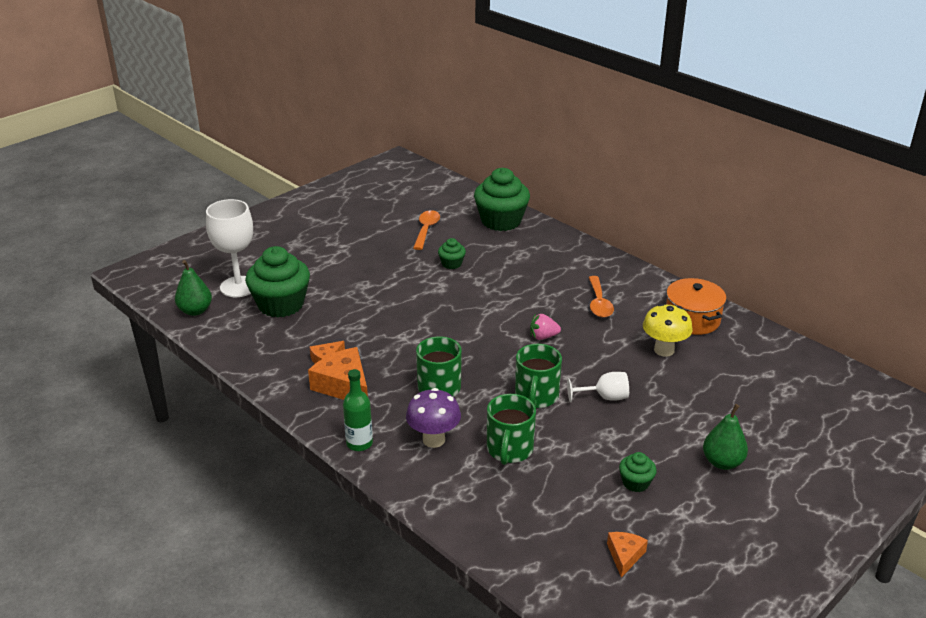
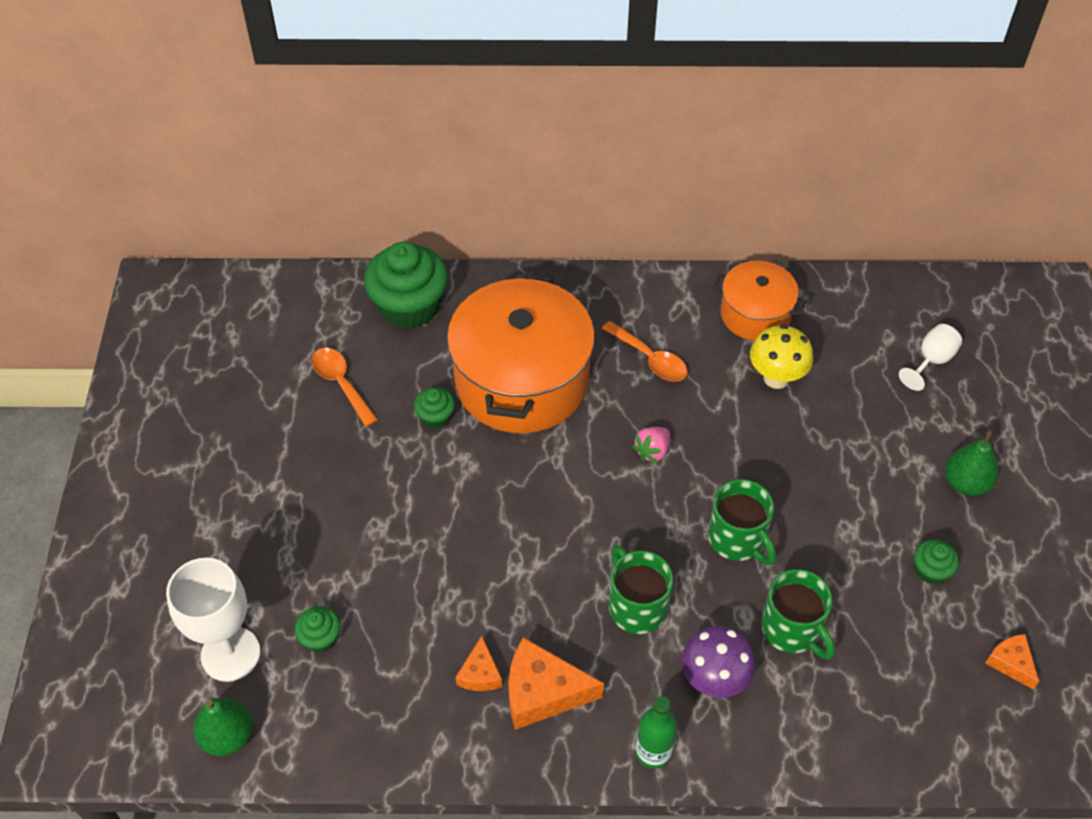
camera: 45 degrees left, 20 degrees up
green cupcake [245,246,310,318] -> green cupcake [294,606,341,653], size x0.47
white goblet [567,372,629,402] -> white goblet moved to [899,324,962,391]
none -> orange pot [447,273,595,433]

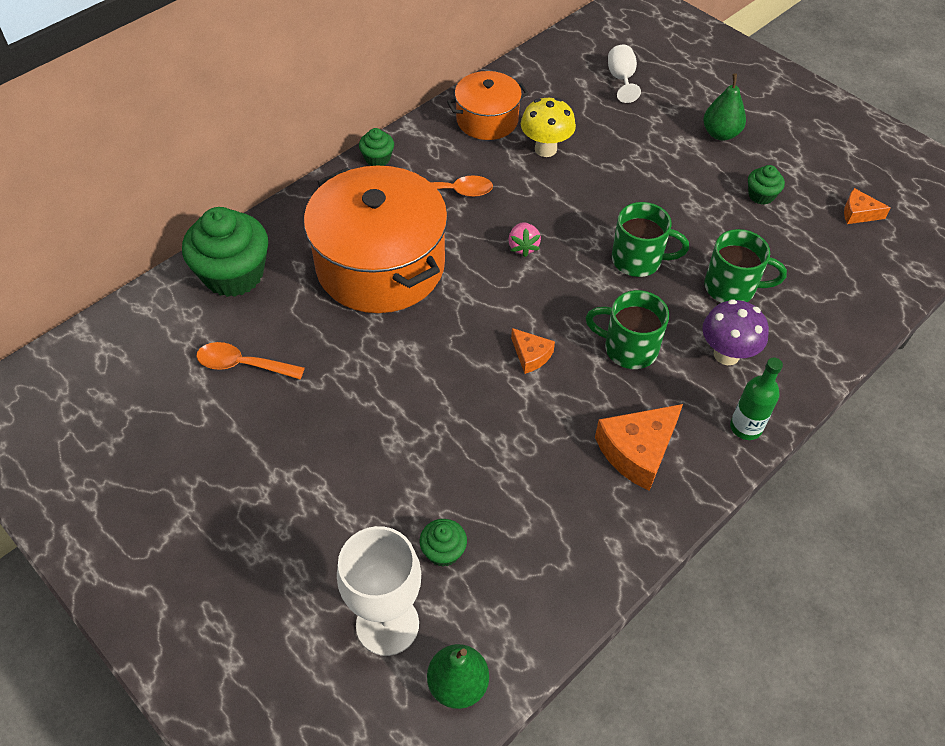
camera: 45 degrees left, 0 degrees up
green cupcake [414,387,455,429] -> green cupcake moved to [359,128,394,166]
orange cheese [456,636,502,691] -> orange cheese moved to [511,328,555,374]

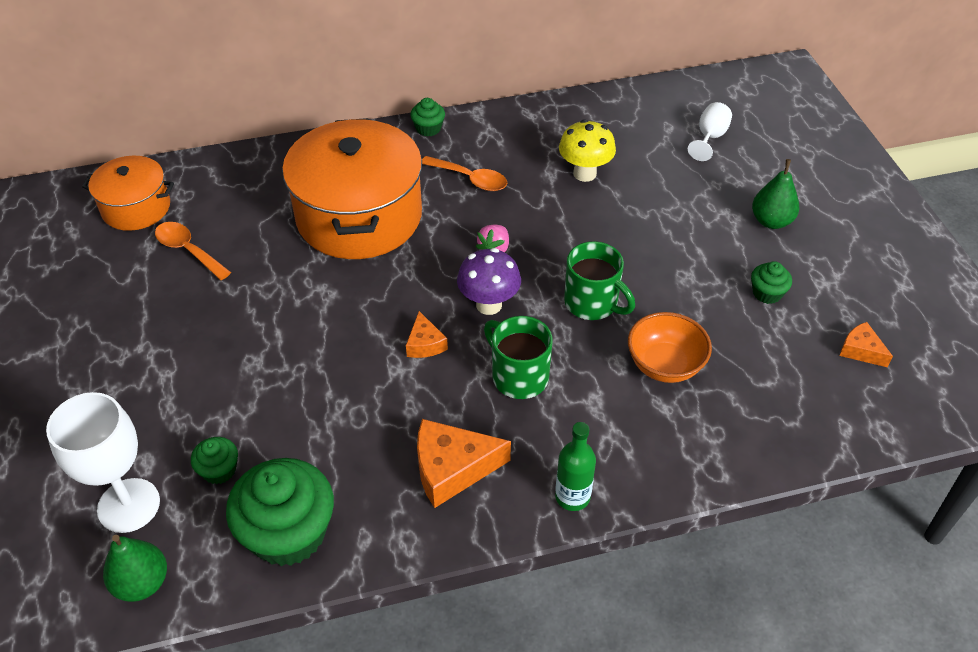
camera: 30 degrees right, 5 degrees down
green cupcake [182,207,268,297] -> green cupcake moved to [226,458,334,566]
orange pot [447,71,529,140] -> orange pot moved to [82,156,174,231]
purple mushroom [702,299,769,365] -> purple mushroom moved to [457,248,521,315]
green mug [704,229,787,303] -> orange bowl [628,312,712,383]

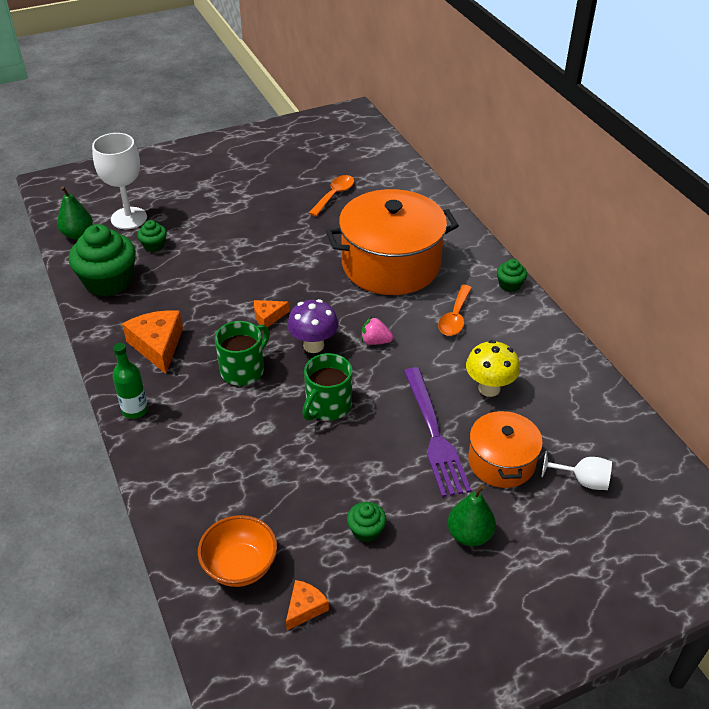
camera: 80 degrees right, 5 degrees down
orange pot [82,156,174,231] -> orange pot moved to [468,409,543,488]
orange bowl [628,312,712,383] -> orange bowl moved to [198,515,277,587]
none -> purple fork [404,367,471,497]

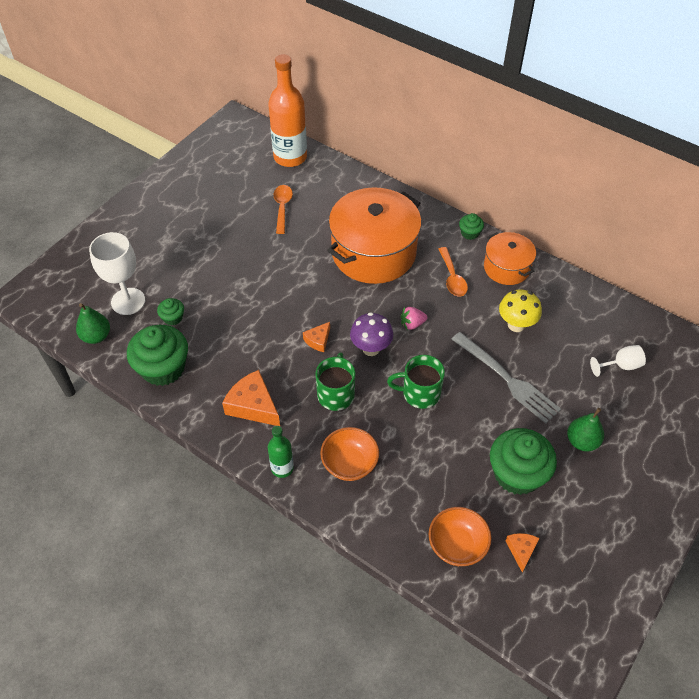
camera: 30 degrees left, 10 degrees up
green mug [302,353,352,421] -> green mug turned 90 degrees clockwise [387,355,445,409]
green cupcake [347,502,386,542] -> green cupcake [490,428,557,495], size x2.14
purple fork [404,367,471,497] -> grey fork [451,332,561,424]
orange pot [468,409,543,488] -> orange pot moved to [484,232,536,285]
none -> orange bottle [268,54,307,167]
none -> orange bowl [320,427,379,481]

